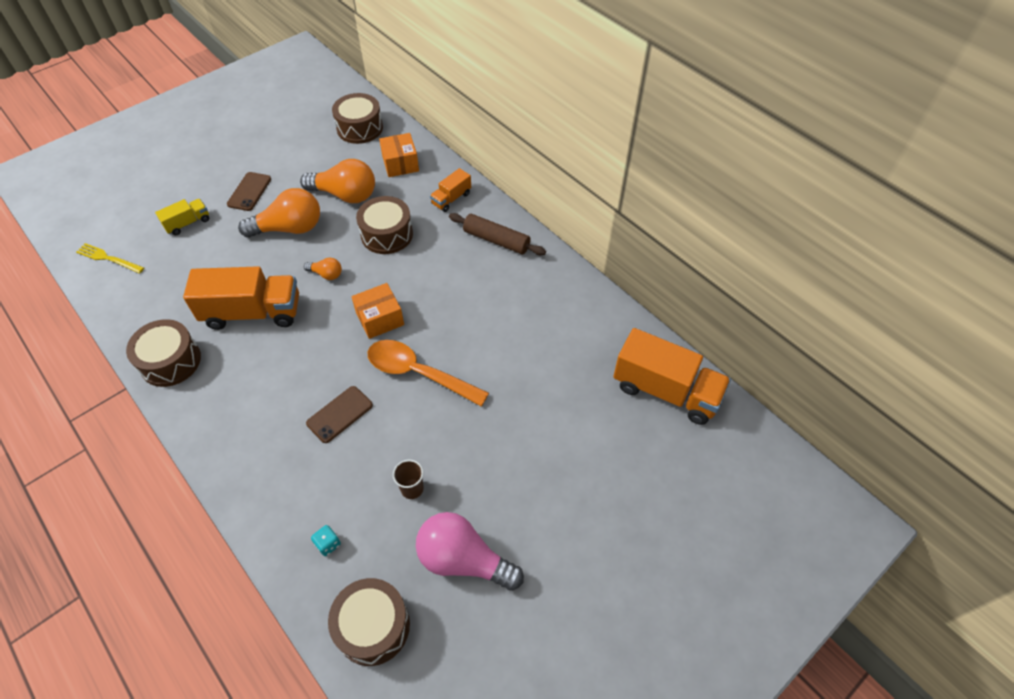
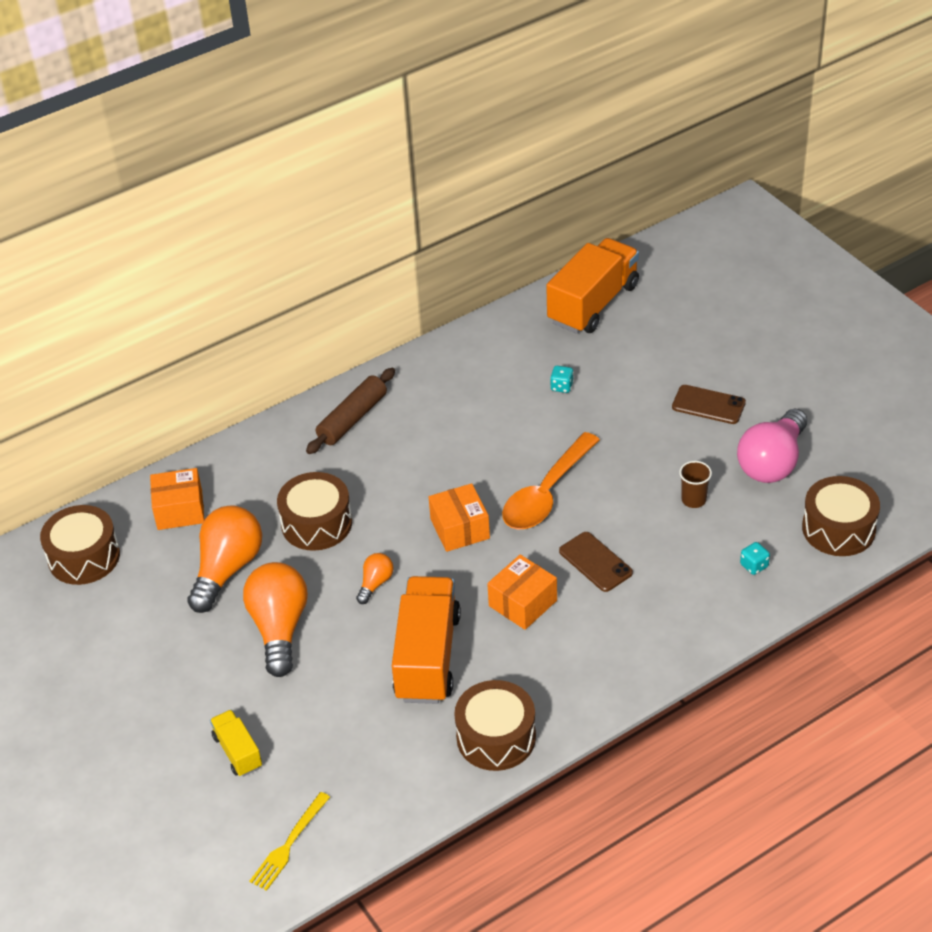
camera: 80 degrees left, 10 degrees down
brown phone [227,172,271,211] -> brown phone moved to [672,385,746,424]
orange truck [430,168,471,212] -> none
none -> orange box [487,554,557,630]
none -> turquoise dice [550,366,574,393]

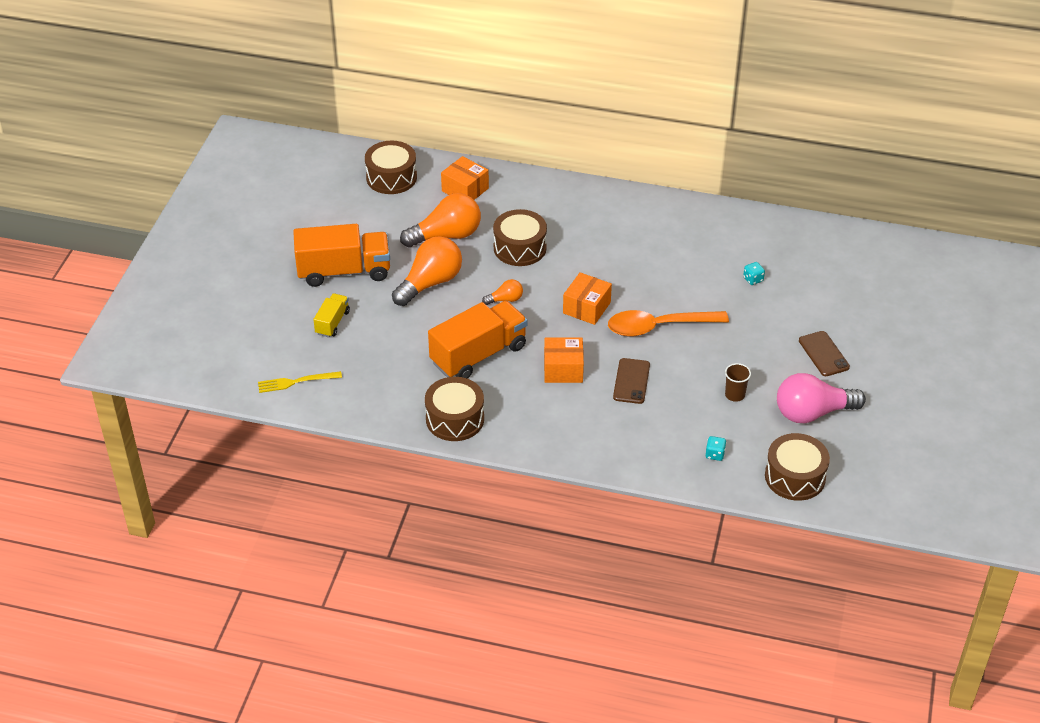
camera: 45 degrees right, 0 degrees up
brown rolling pin [306,368,395,454] -> none
orange truck [546,238,639,334] -> orange truck moved to [293,224,390,287]

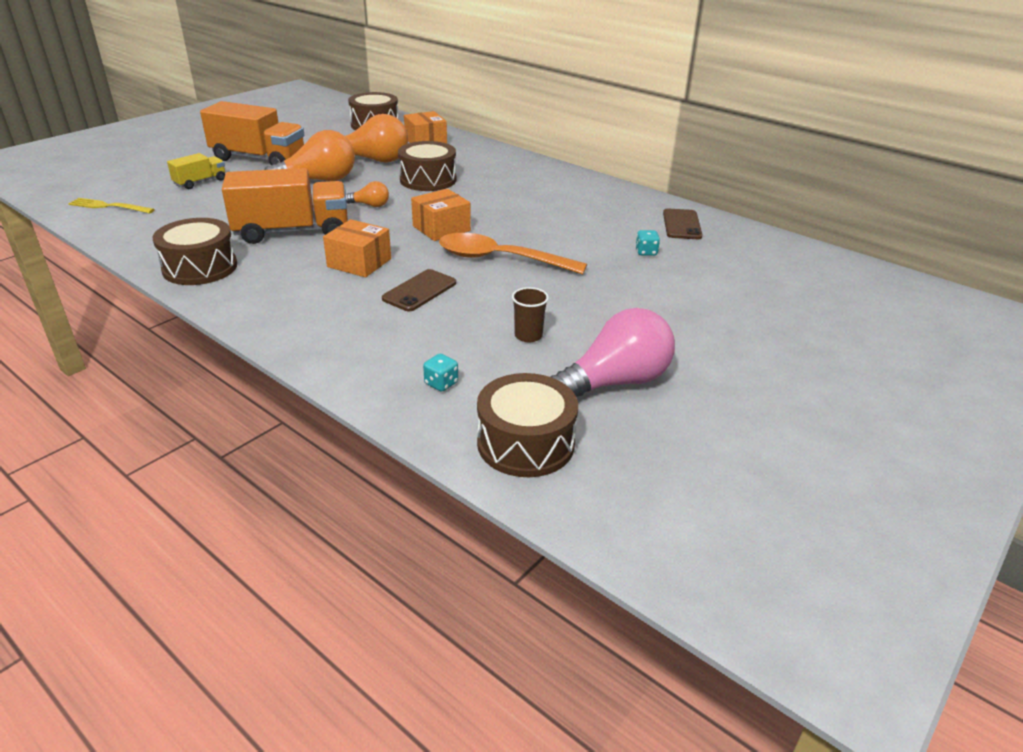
camera: 25 degrees right, 10 degrees down
pink light bulb [777,373,866,423] -> pink light bulb turned 135 degrees clockwise [551,308,675,397]
brown phone [799,331,850,376] -> brown phone moved to [663,208,702,239]

